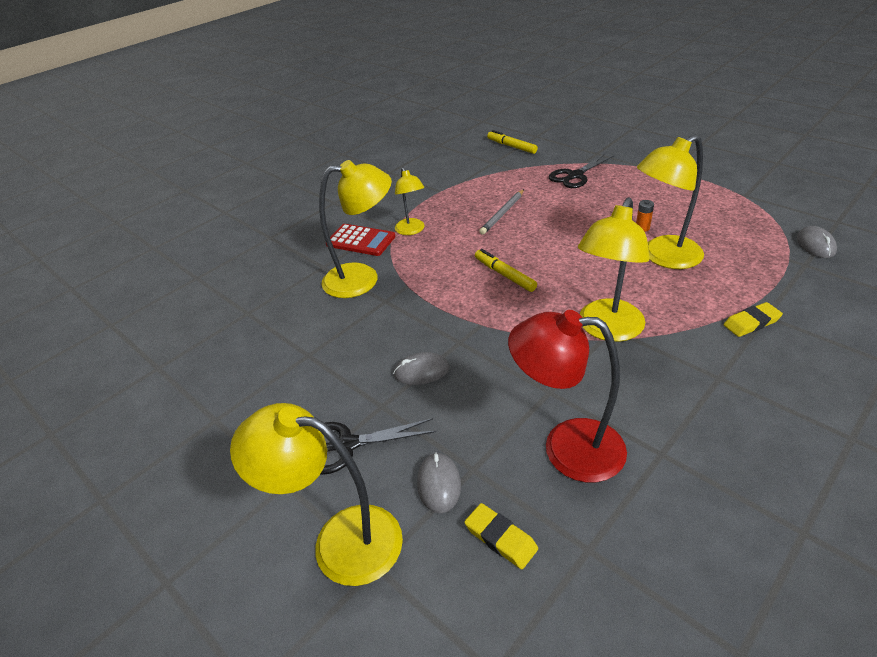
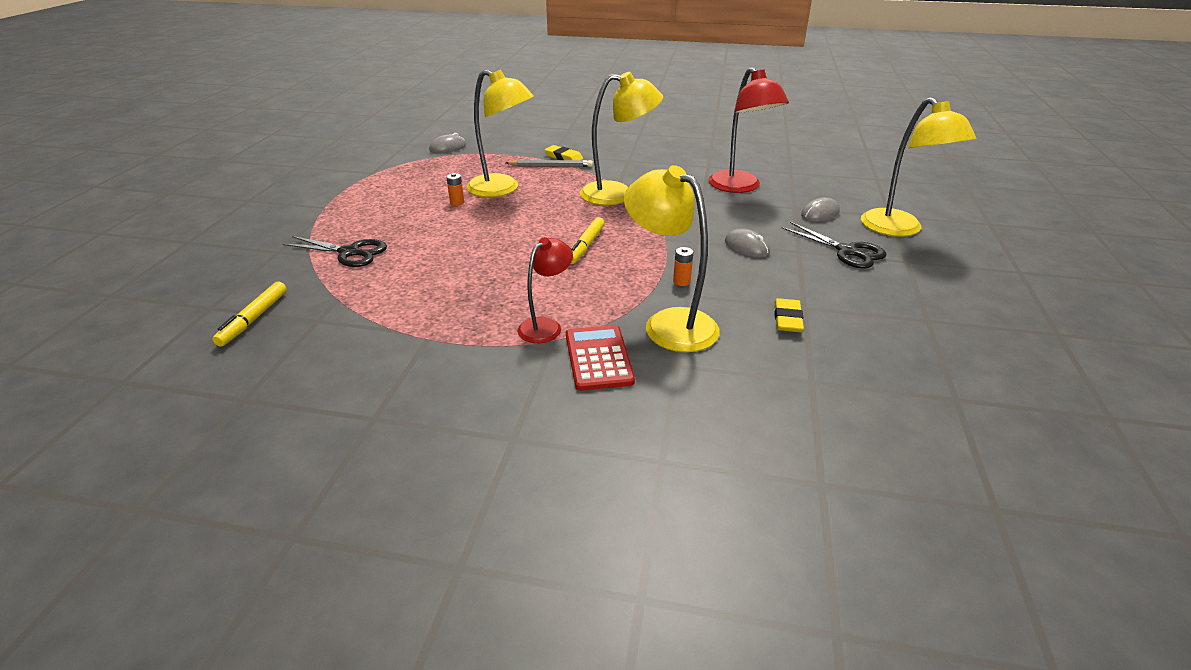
camera: 125 degrees left, 5 degrees down
yellow lamp [395,167,424,235] -> red lamp [517,237,573,343]
yellow eraser [464,503,538,569] -> yellow eraser moved to [774,298,804,332]
grey pencil [479,189,524,235] -> grey pencil moved to [506,160,593,167]
none -> orange battery [673,247,693,286]

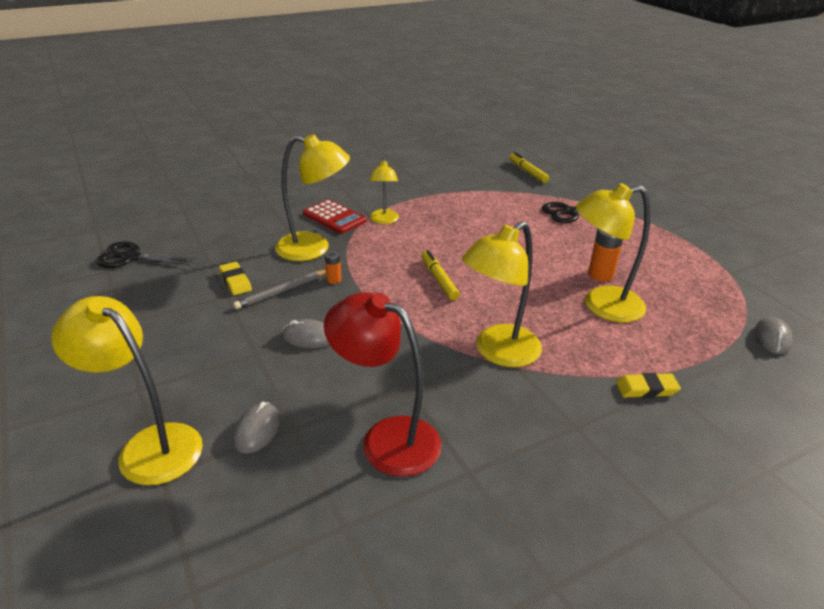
camera: 140 degrees right, 0 degrees up
orange battery [446,173,464,206] -> orange battery [588,228,623,282], size x1.74
grey pencil [506,160,593,167] -> grey pencil moved to [233,270,326,309]
red lamp [517,237,573,343] -> yellow lamp [369,158,399,224]
black scissors [782,222,886,269] -> black scissors moved to [95,241,196,268]

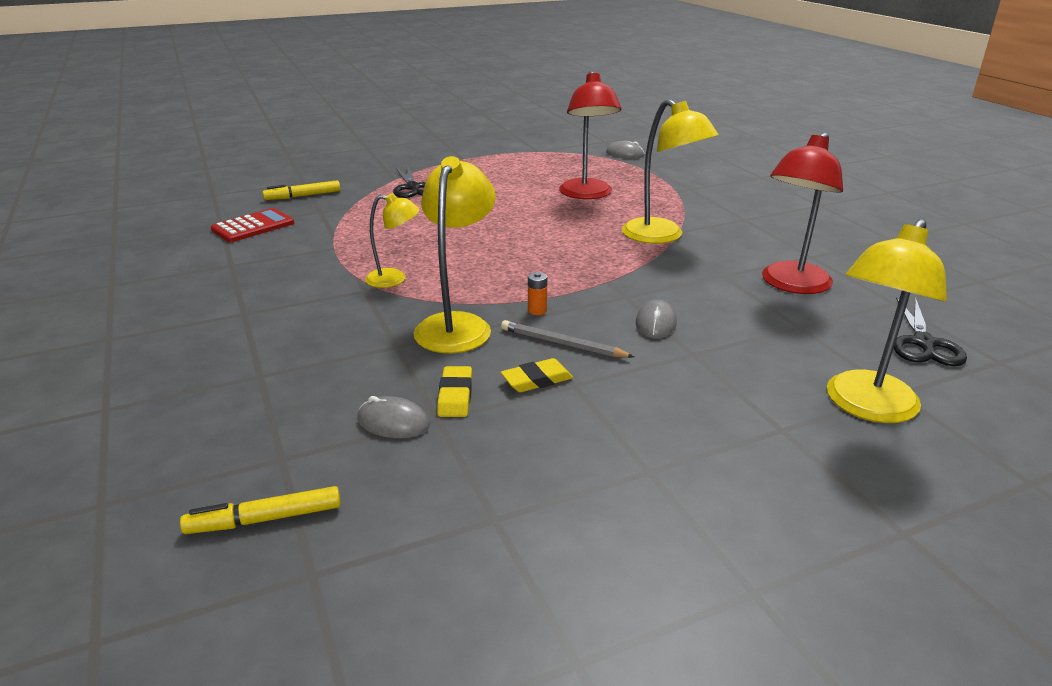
camera: 85 degrees left, 5 degrees down
black scissors [95,241,196,268] -> black scissors moved to [894,297,967,366]
grey pencil [233,270,326,309] -> grey pencil turned 150 degrees clockwise [501,320,634,358]
grey mouse [233,402,280,454] -> grey mouse moved to [357,396,430,438]
red calculator [303,199,367,234] -> red calculator moved to [211,208,294,242]
yellow marker [421,250,460,300] -> yellow marker moved to [180,486,341,534]
yellow lamp [576,183,650,322] -> red lamp [559,71,622,199]
orange battery [588,228,623,282] -> none
yellow eraser [616,373,681,398] -> yellow eraser moved to [437,366,472,417]

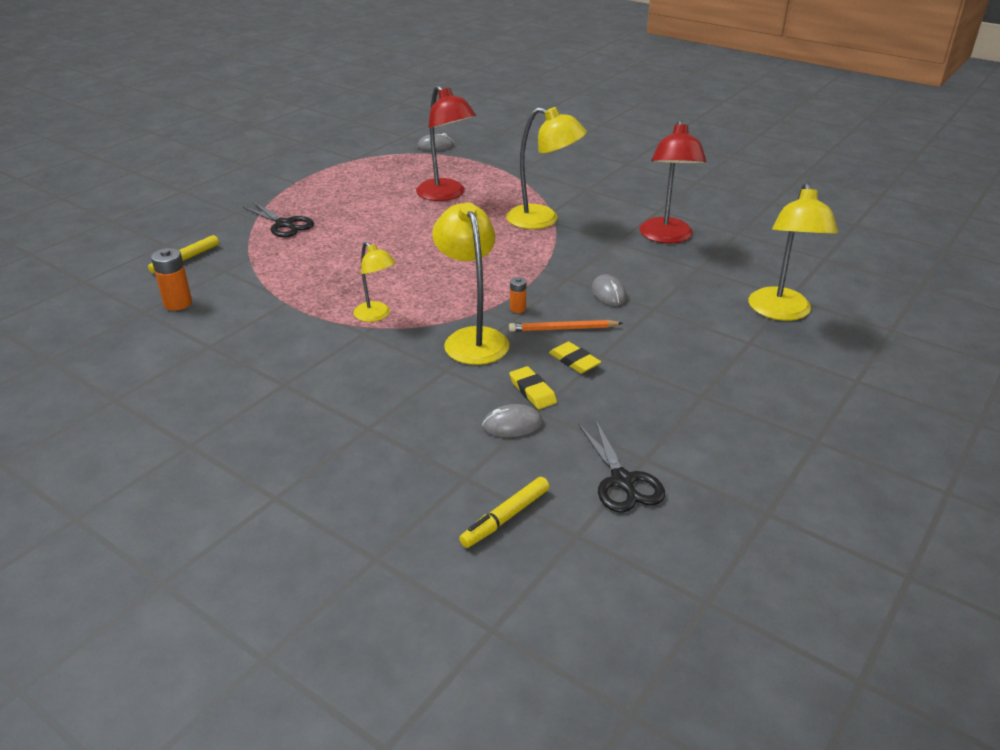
camera: 30 degrees left, 5 degrees up
red calculator [211,208,294,242] -> orange battery [151,248,192,311]
yellow lamp [365,193,420,288] -> yellow lamp turned 75 degrees clockwise [353,242,396,322]
grey pencil [501,320,634,358] -> orange pencil [509,320,623,332]
yellow eraser [501,358,573,392] -> yellow eraser turned 75 degrees counterclockwise [549,342,601,374]
black scissors [894,297,967,366] -> black scissors moved to [579,419,665,513]

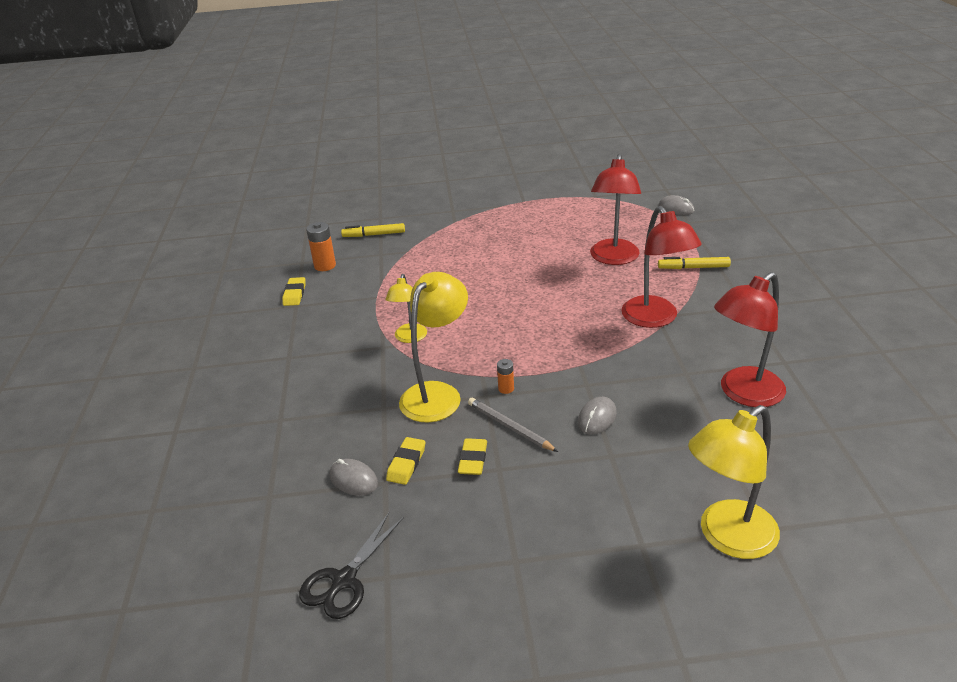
camera: 50 degrees right, 0 degrees up
black scissors [243,202,314,237] -> none
yellow marker [459,477,550,548] -> yellow marker moved to [658,257,731,269]
yellow lamp [506,107,587,229] -> red lamp [621,206,702,328]
orange pencil [509,320,623,332] -> grey pencil [468,398,558,452]
none -> yellow eraser [282,277,306,306]

